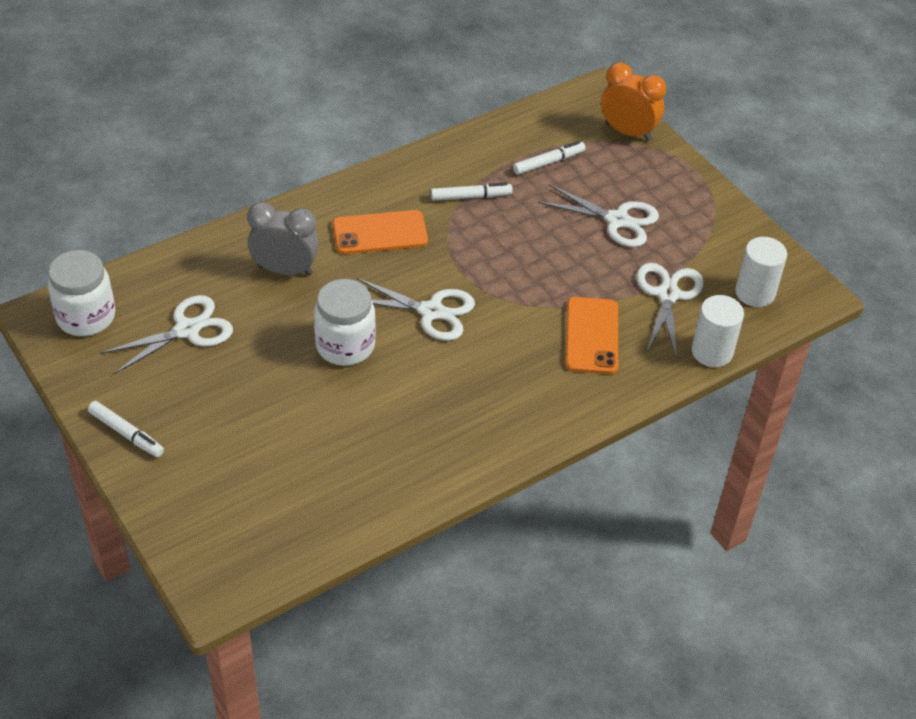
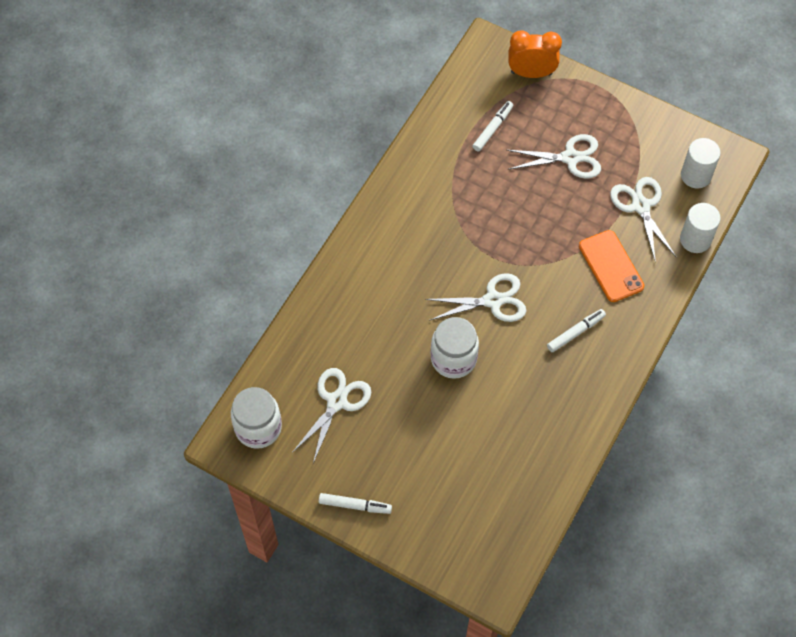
camera: 25 degrees left, 15 degrees up
grey clock [247,202,319,276] -> none
orange phone [332,210,428,254] -> none
white marker [431,183,513,201] -> white marker moved to [547,309,606,352]

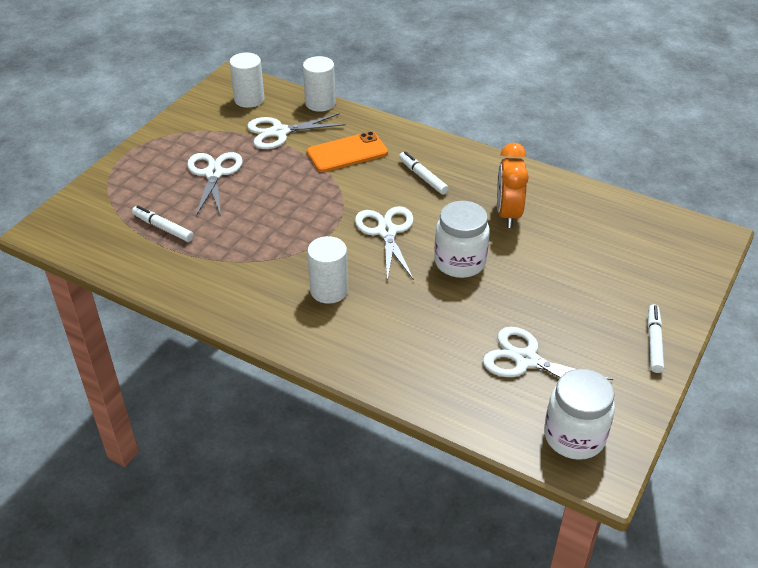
camera: 90 degrees left, 20 degrees down
orange clock [508,30,562,78] -> orange clock moved to [497,143,529,228]
none -> white cylinder [307,236,348,304]

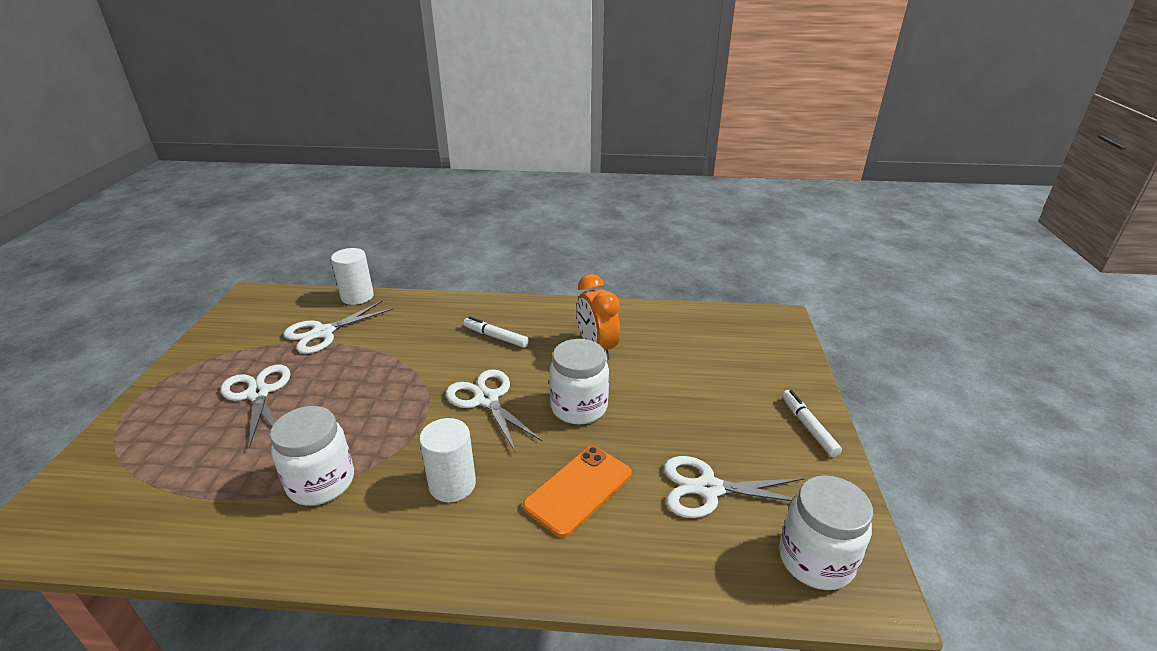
camera: 25 degrees left, 10 degrees down
white marker [132,205,194,242] -> none
white cylinder [229,53,264,108] -> none
orange phone [307,131,388,172] -> orange phone moved to [523,446,632,538]
none -> white jar [270,406,354,506]

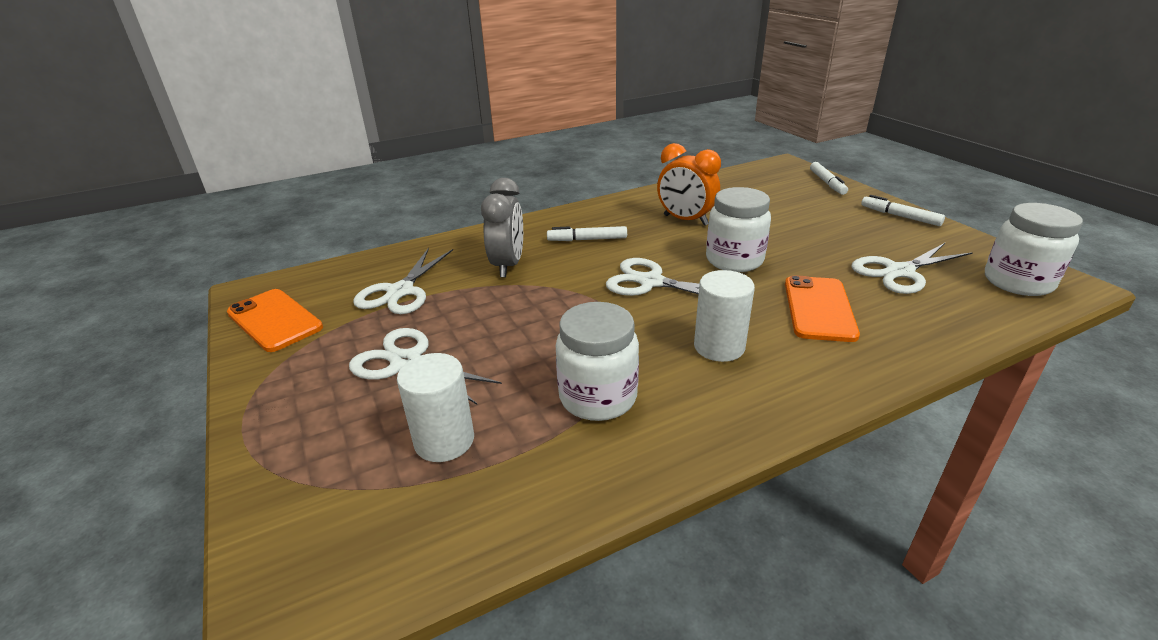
camera: 30 degrees left, 0 degrees up
white cylinder [331,248,374,305] -> white cylinder moved to [397,353,474,462]
none -> orange phone [227,289,323,352]
none -> grey clock [481,178,523,278]
none -> white marker [810,162,848,195]

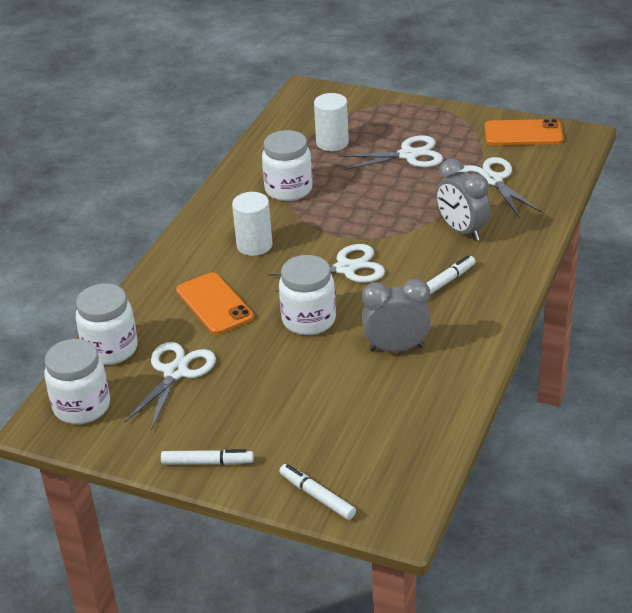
camera: 140 degrees right, 5 degrees up
orange clock [657,143,721,226] -> grey clock [361,279,431,352]
none -> white jar [76,283,138,365]

